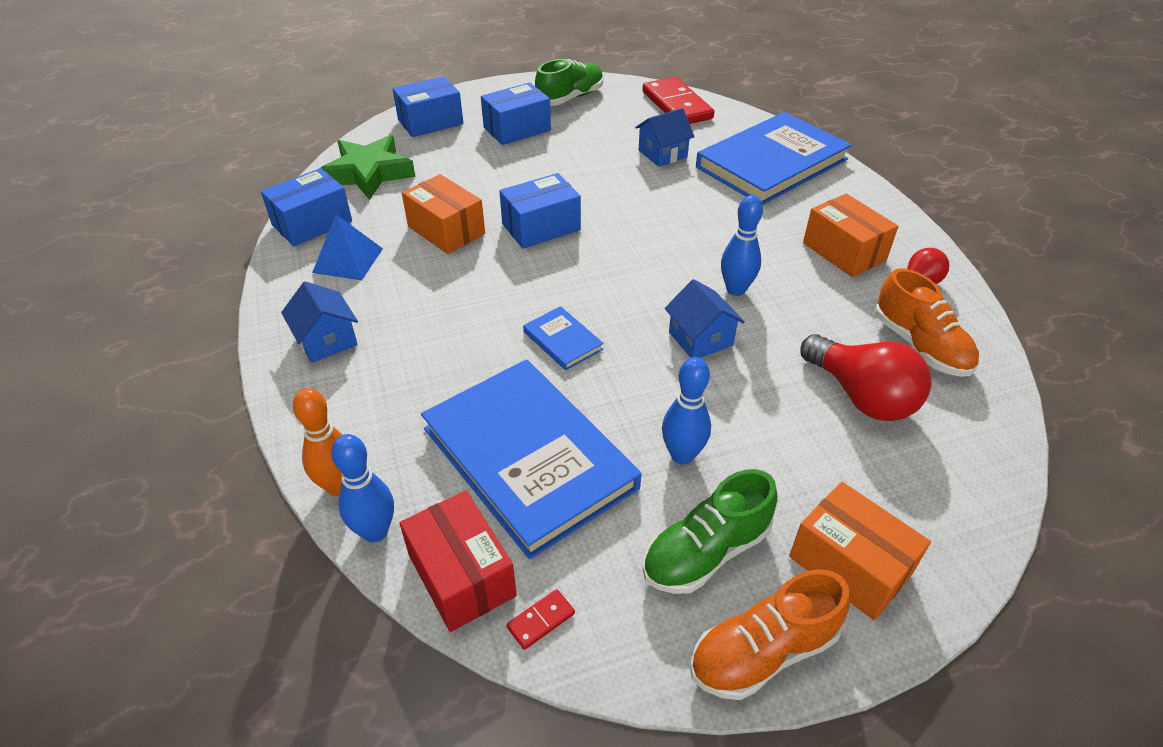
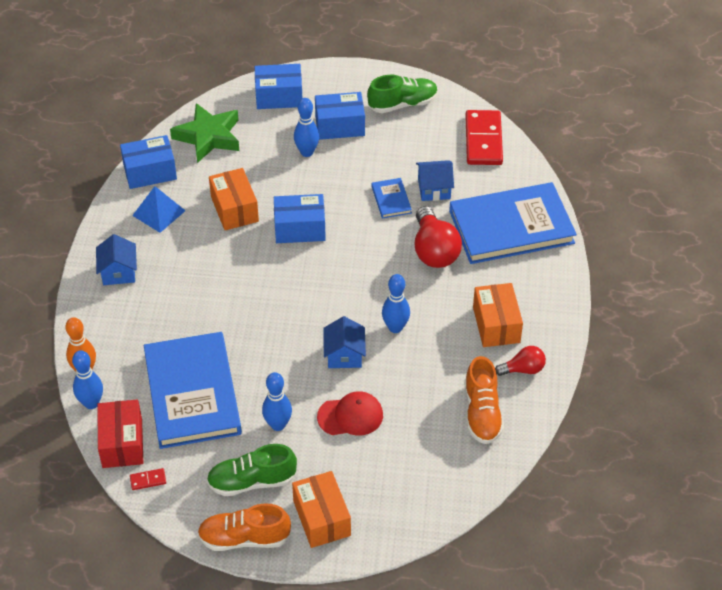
camera: 25 degrees right, 5 degrees up
blue book [523,306,604,370] -> blue book moved to [372,178,412,219]
red light bulb [800,334,932,421] -> red light bulb moved to [415,206,462,268]
none -> blue bowling pin [294,98,319,157]
none -> red cap [317,391,383,435]

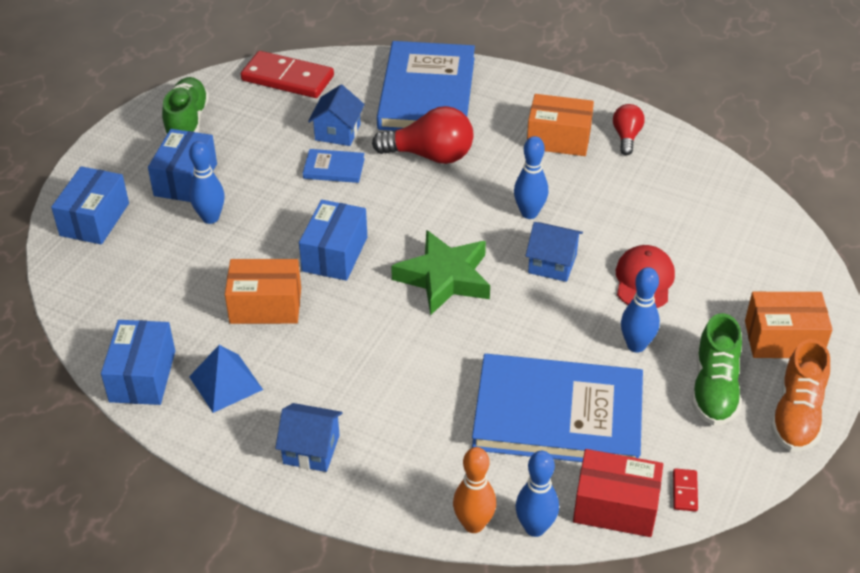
camera: 70 degrees left, 5 degrees down
green star [170,103,239,163] -> green star moved to [391,230,490,315]
orange shoe [464,356,504,444] -> none

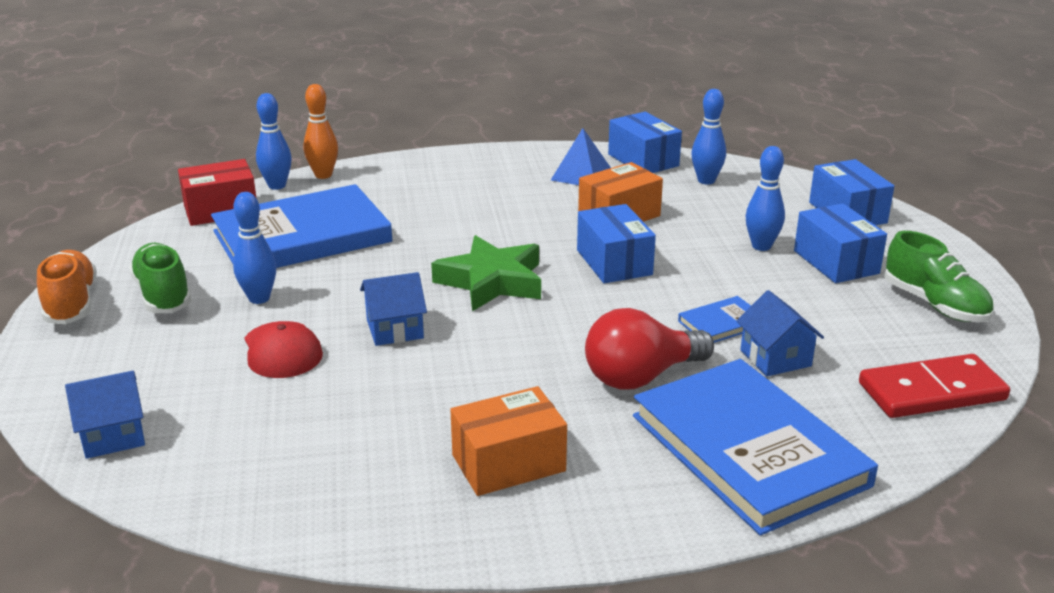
camera: 145 degrees right, 15 degrees down
blue house [275,403,342,472] -> blue house moved to [65,371,145,459]
blue bowling pin [514,136,548,219] -> blue bowling pin moved to [691,89,726,184]
red light bulb [613,104,645,155] -> none
red domino [673,468,698,512] -> none
orange box [745,292,833,358] -> none

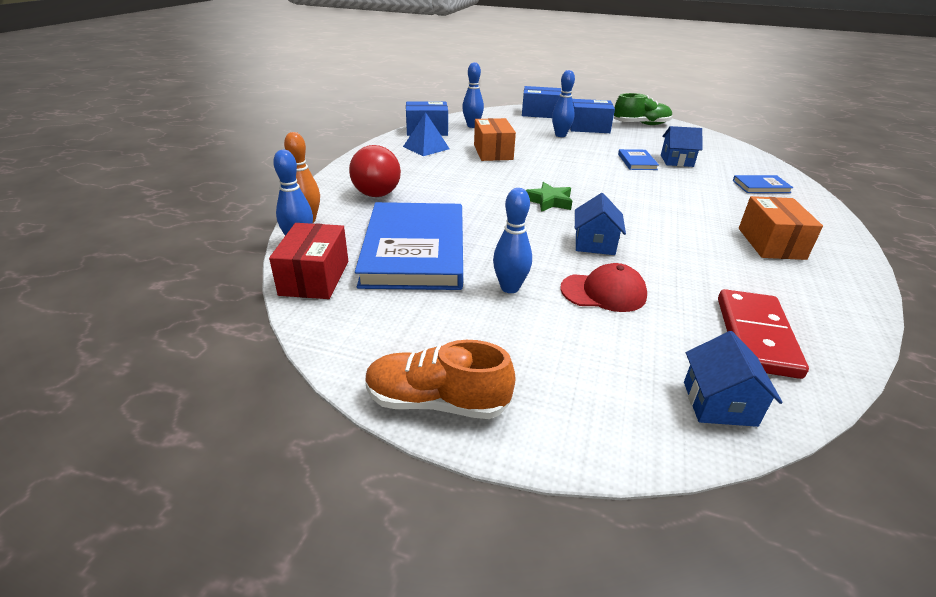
camera: 65 degrees left, 5 degrees up
green shoe [129,243,192,313] -> none
green star [431,235,541,312] -> green star [526,182,572,212], size x0.61
blue box [577,204,656,283] -> none
red light bulb [585,308,714,390] -> red light bulb moved to [349,145,401,197]
blue book [633,359,878,535] -> blue book [733,175,793,193], size x0.42
red domino [859,354,1010,418] -> red domino moved to [718,289,809,379]

